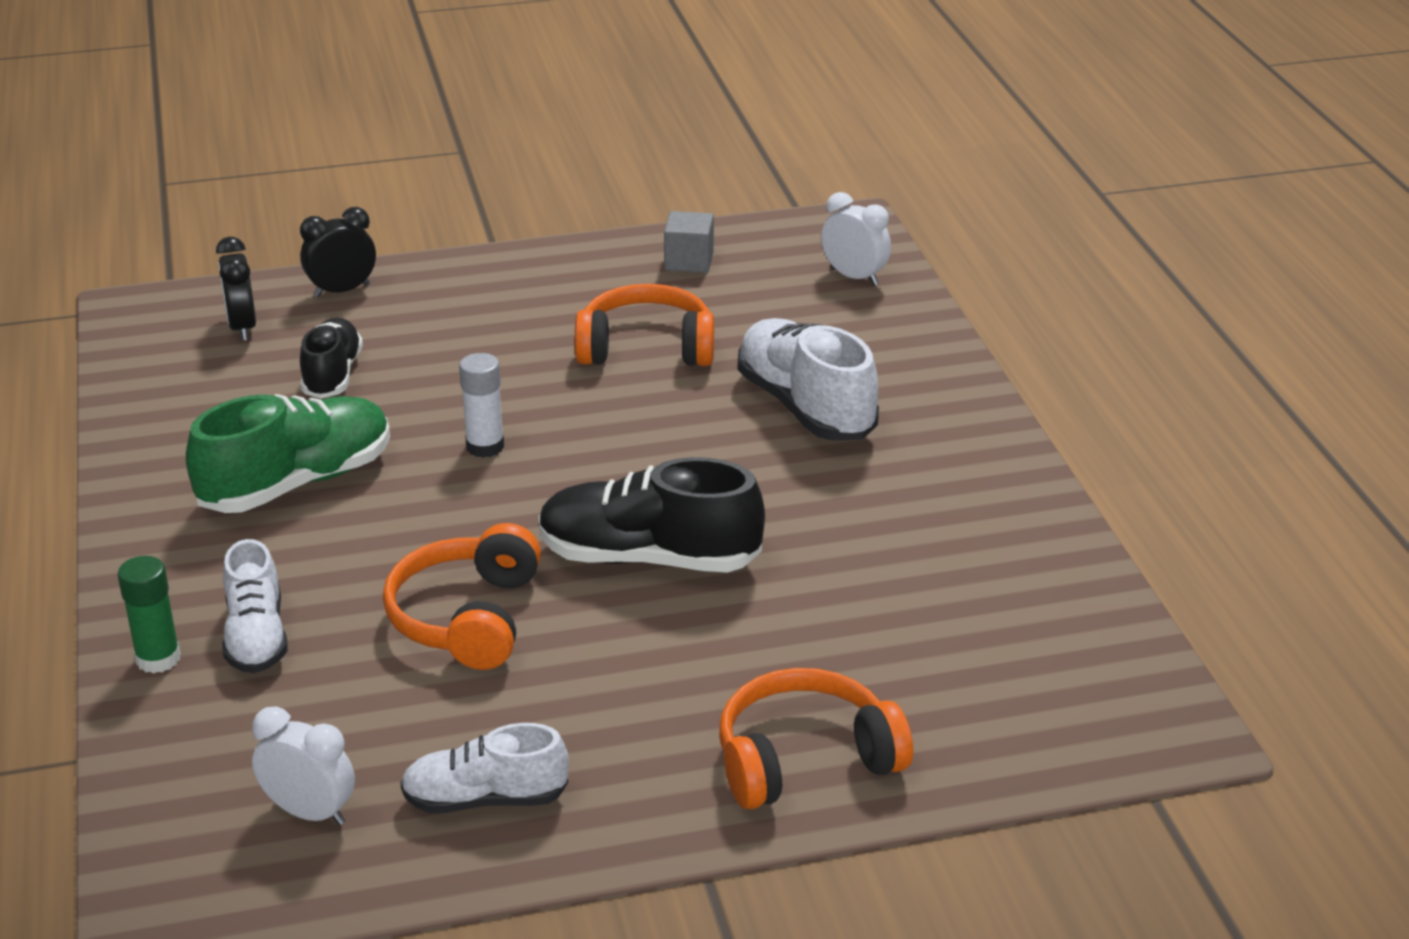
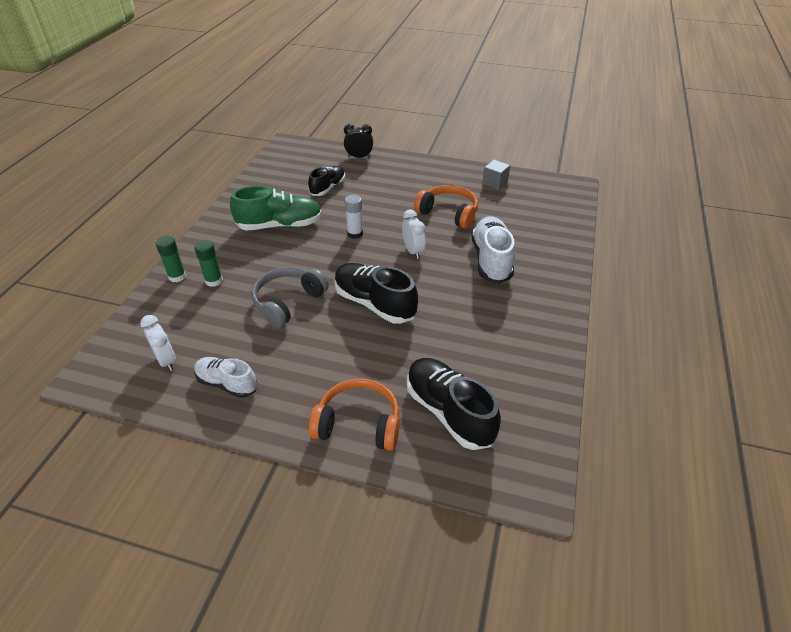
camera: 30 degrees right, 10 degrees up
black clock [216,237,256,341] -> none
white shoe [223,539,288,673] -> green glue stick [194,240,223,287]
orange headphones [383,523,541,670] -> grey headphones [251,267,329,328]
white clock [821,192,891,286] -> white clock moved to [402,210,426,259]
none -> black shoe [407,358,501,450]

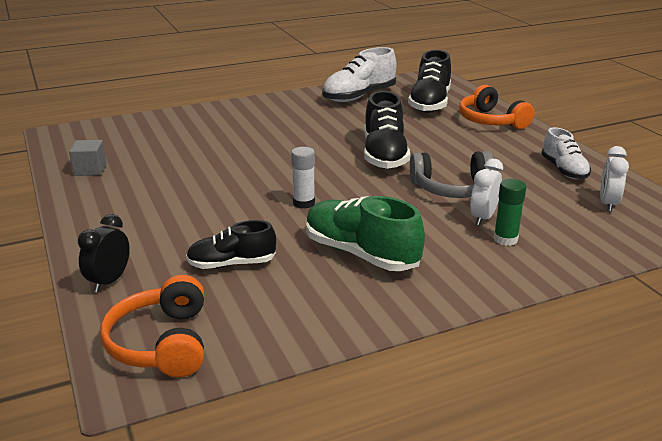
camera: 130 degrees left, 15 degrees down
green glue stick [156,236,186,282] -> none
black clock [344,124,373,158] -> black clock turned 60 degrees clockwise [78,214,130,292]
white clock [402,210,426,259] -> white clock moved to [470,159,503,226]
orange headphones [414,185,478,229] -> orange headphones moved to [100,275,204,377]
white shoe [471,216,515,284] -> white shoe moved to [322,47,397,102]

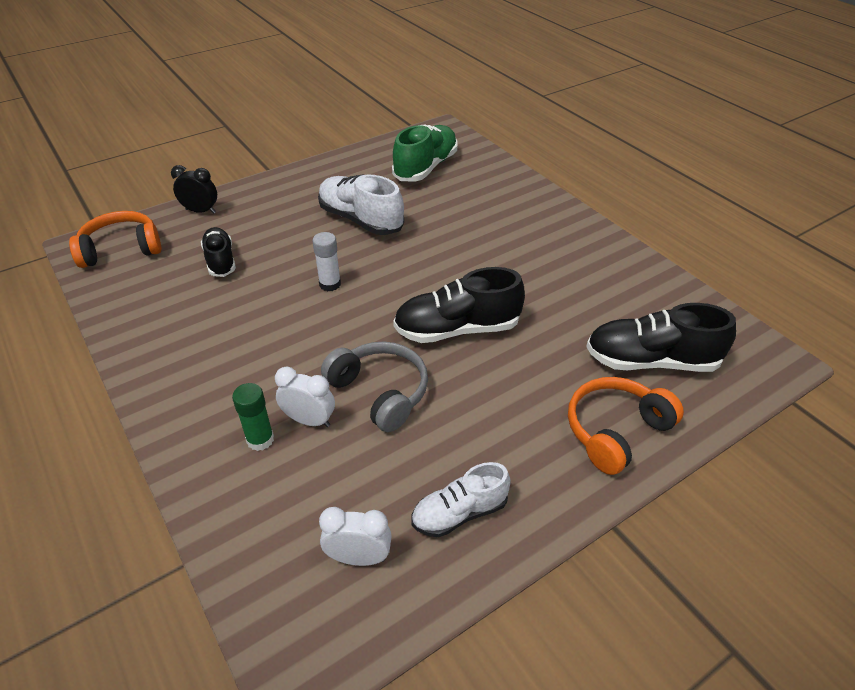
camera: 80 degrees right, 15 degrees up
grey cube [69,140,107,176] -> none
green shoe [306,196,425,271] -> green shoe moved to [392,124,458,182]
white shoe [322,47,397,102] -> white shoe moved to [318,174,404,235]
grey headphones [410,151,494,198] -> grey headphones turned 150 degrees clockwise [321,341,428,432]

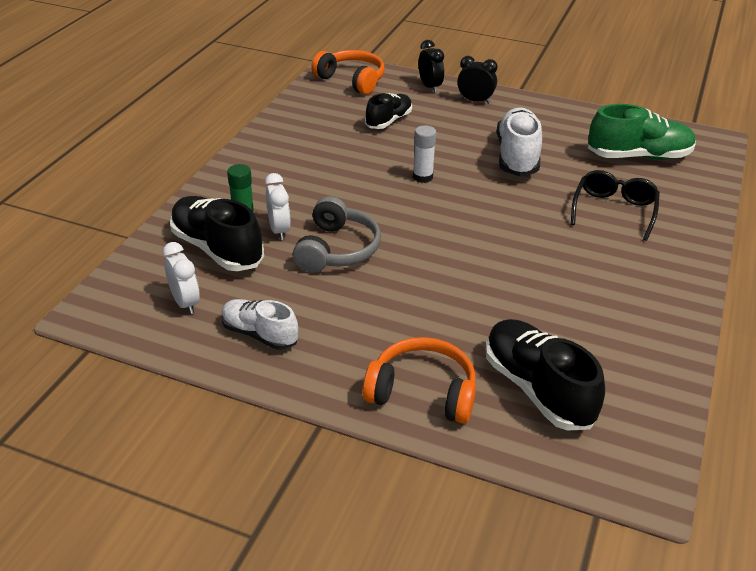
camera: 55 degrees right, 5 degrees down
black shoe [393,267,525,343] -> black shoe moved to [170,196,264,271]
none -> black clock [457,56,498,104]
none -> black glasses [571,170,660,241]

